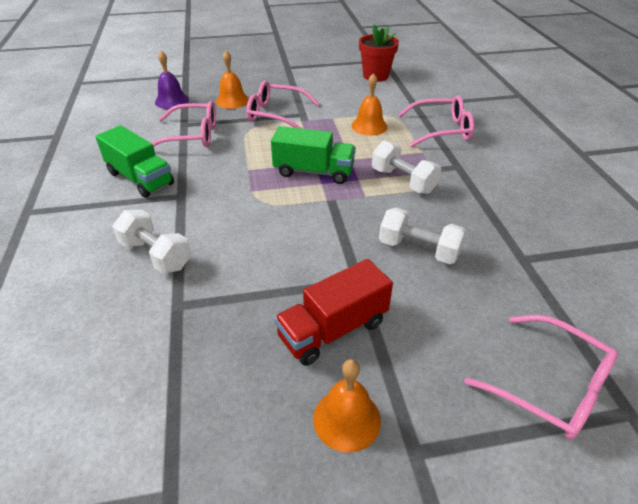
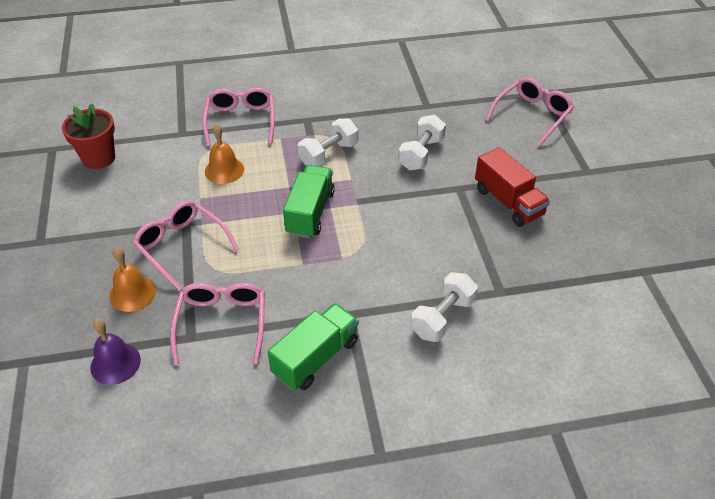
camera: 90 degrees left, 5 degrees up
pink glasses [246,81,319,129] -> pink glasses turned 120 degrees clockwise [133,201,239,291]
orange bell [313,359,381,453] -> none

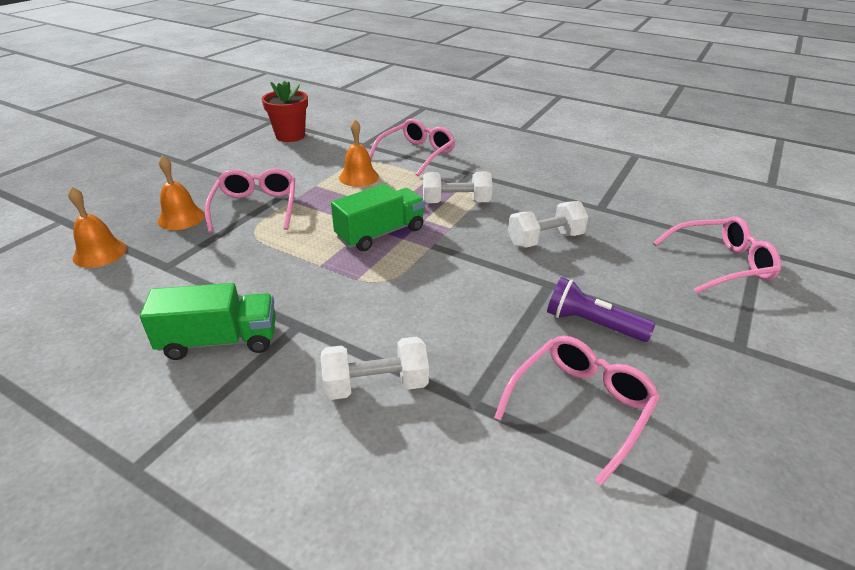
camera: 40 degrees right, 10 degrees down
purple bell [90,319,141,385] -> orange bell [68,187,127,268]
pink glasses [170,283,265,365] -> pink glasses moved to [494,336,660,486]
red truck [475,147,550,227] -> purple flashlight [547,277,655,342]

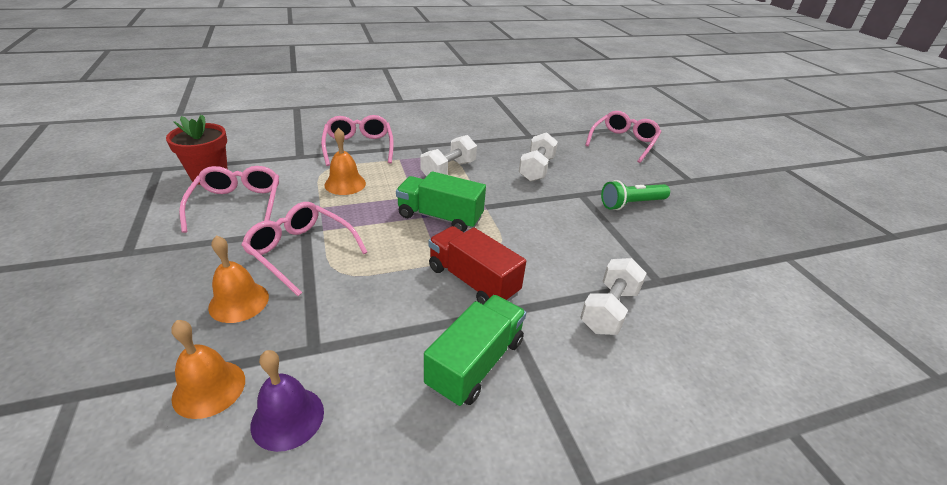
camera: 50 degrees left, 0 degrees up
green truck [331,184,425,251] -> green truck turned 75 degrees counterclockwise [396,171,486,232]
pink glasses [494,336,660,486] -> pink glasses moved to [179,166,279,233]
purple flashlight [547,277,655,342] -> green flashlight [601,180,670,210]
none -> purple bell [251,350,324,452]
none -> red truck [428,226,526,304]

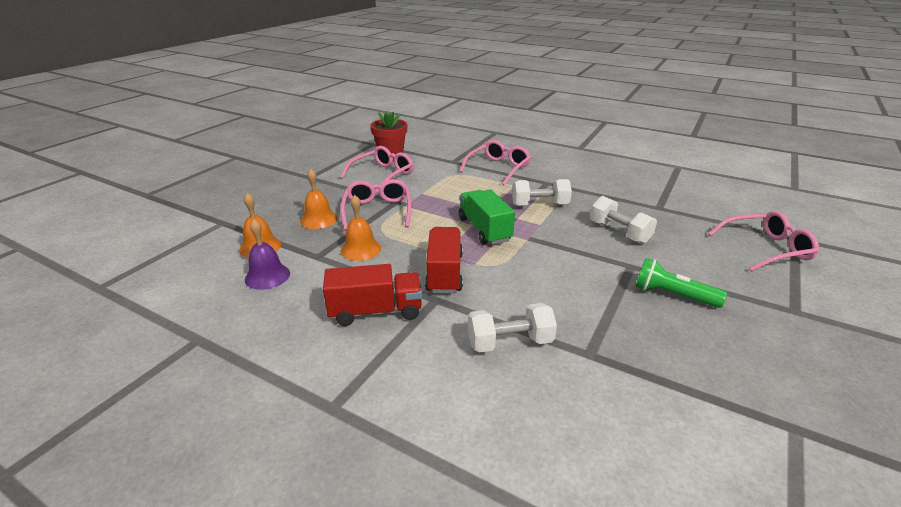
camera: 50 degrees right, 5 degrees down
orange bell [324,128,366,195] -> orange bell moved to [341,195,381,261]
green truck [424,295,526,407] -> red truck [323,264,422,326]
white dumbbell [519,132,558,182] -> white dumbbell turned 75 degrees clockwise [590,196,657,244]

